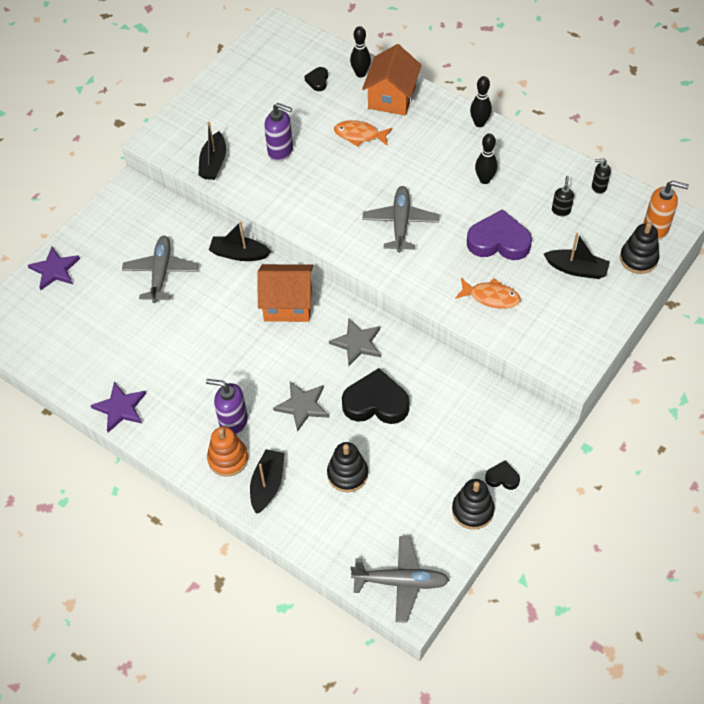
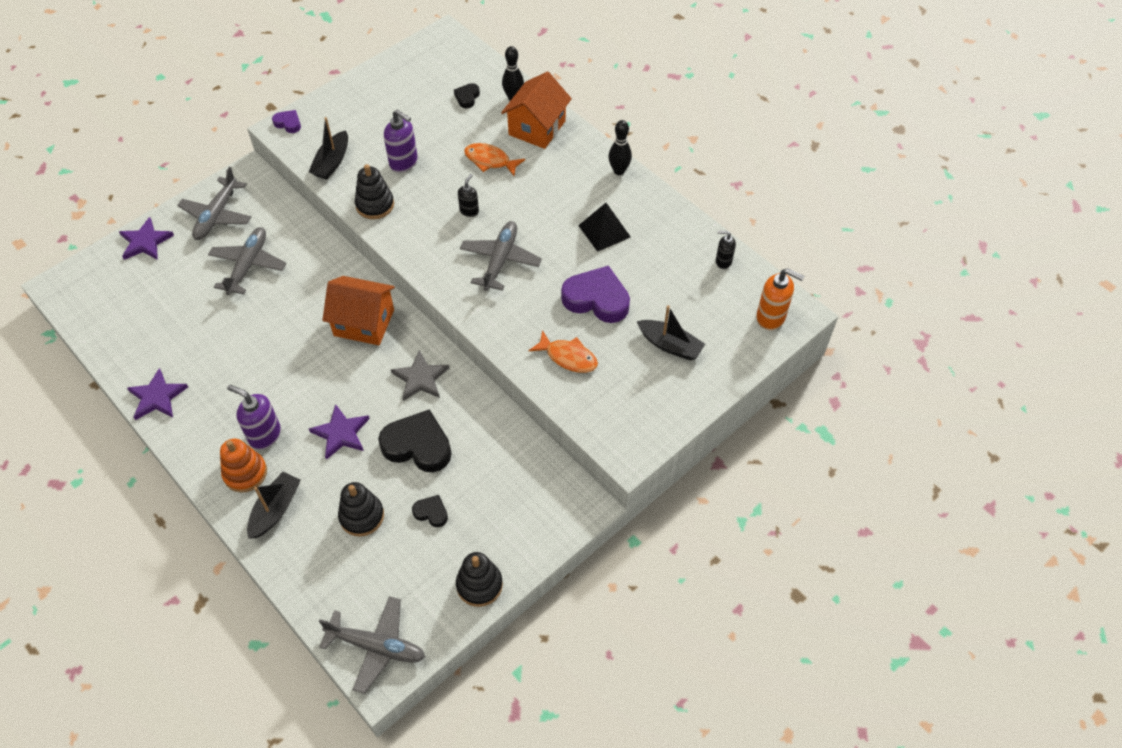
camera: 10 degrees right, 0 degrees up
black boat [209,221,271,261] -> none
grey star [273,382,329,431] -> purple star [309,404,370,460]
black bowling pin [475,133,497,184] -> black pyramid [578,203,631,252]
black heart [485,461,520,490] -> black heart moved to [412,495,448,527]
black soap dispenser [552,176,574,216] -> black soap dispenser moved to [458,174,479,217]
black stacking toy [620,223,659,274] -> black stacking toy moved to [355,164,394,219]
none -> grey plane [177,167,251,240]
none -> purple heart [272,110,301,133]

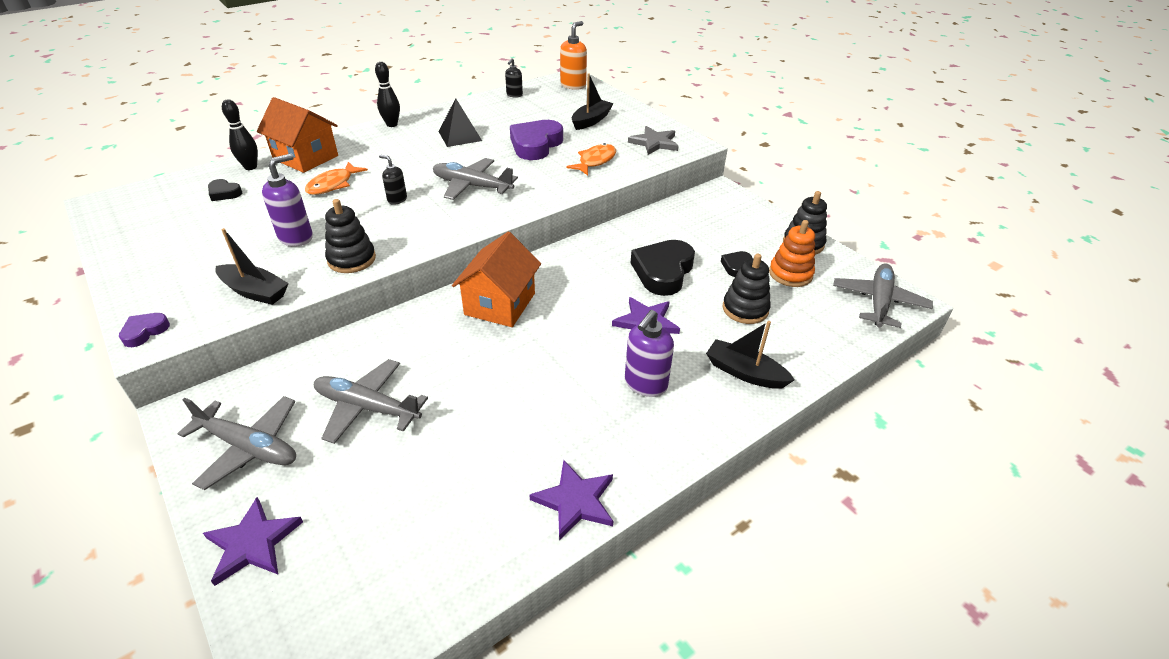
camera: 85 degrees left, 15 degrees down
orange stacking toy [220,439,267,492] -> orange stacking toy moved to [769,220,815,287]
grey star [391,350,450,401] -> grey star moved to [628,126,679,155]

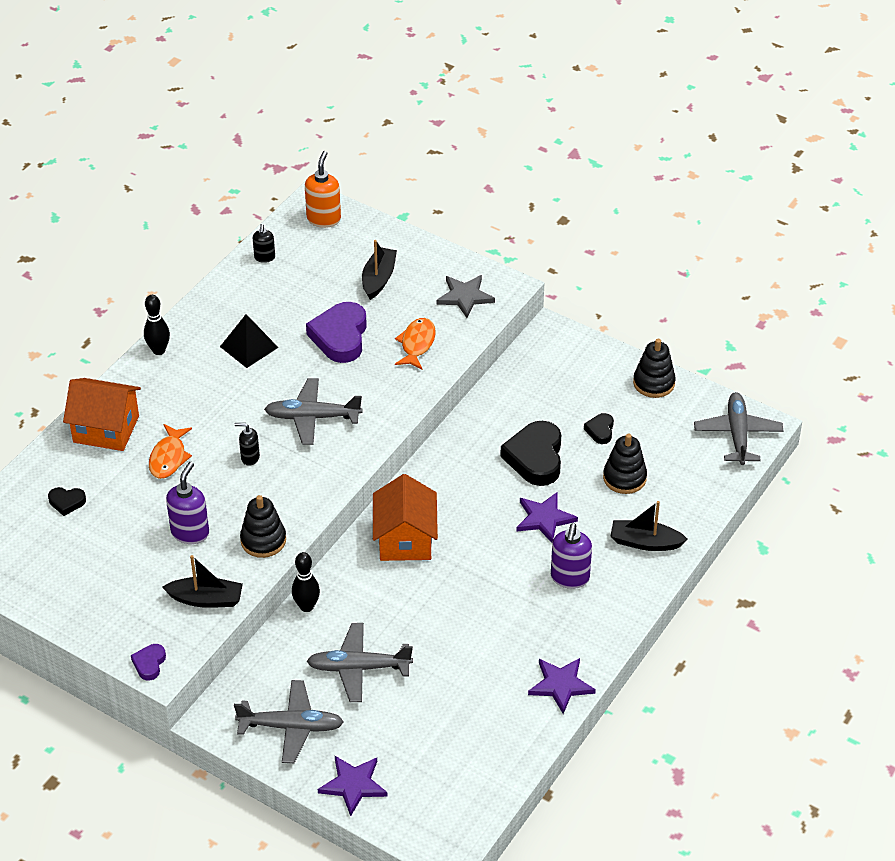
camera: 20 degrees left, 5 degrees up
black bowling pin [222,99,258,170] -> black bowling pin moved to [292,552,320,612]
orange stacking toy [769,220,815,287] -> none

